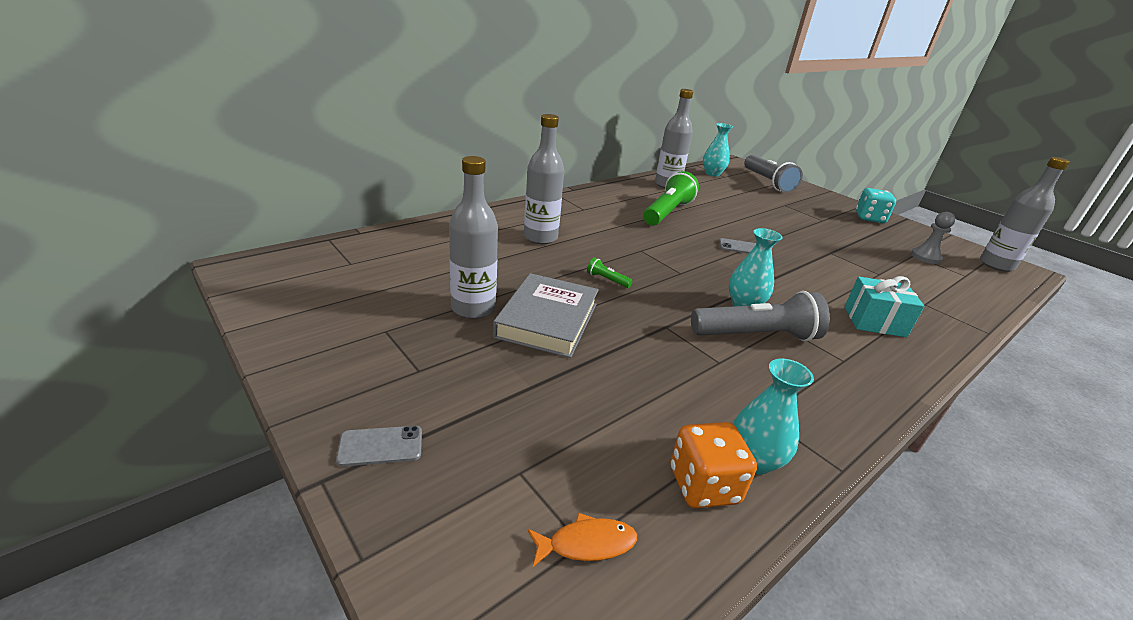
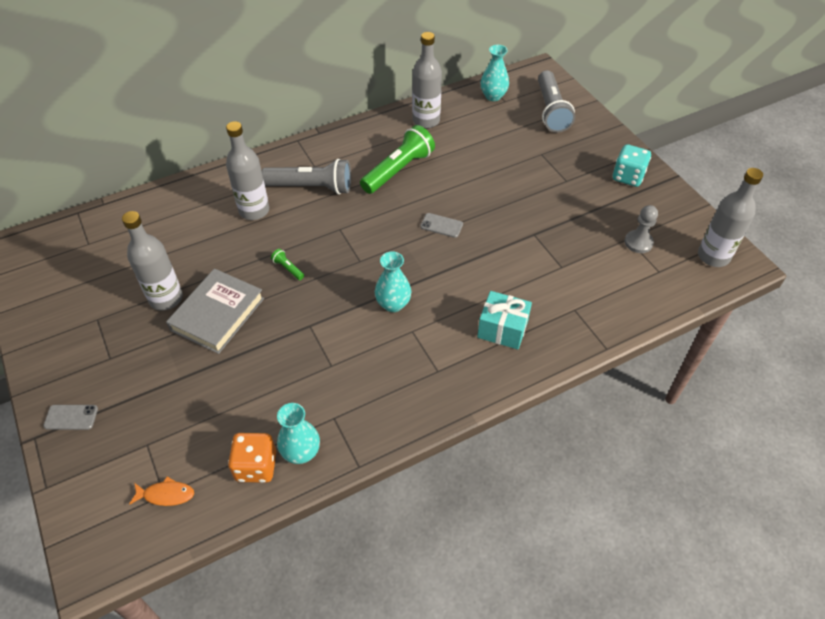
camera: 15 degrees right, 20 degrees up
grey flashlight [691,291,830,342] -> grey flashlight moved to [262,159,351,195]

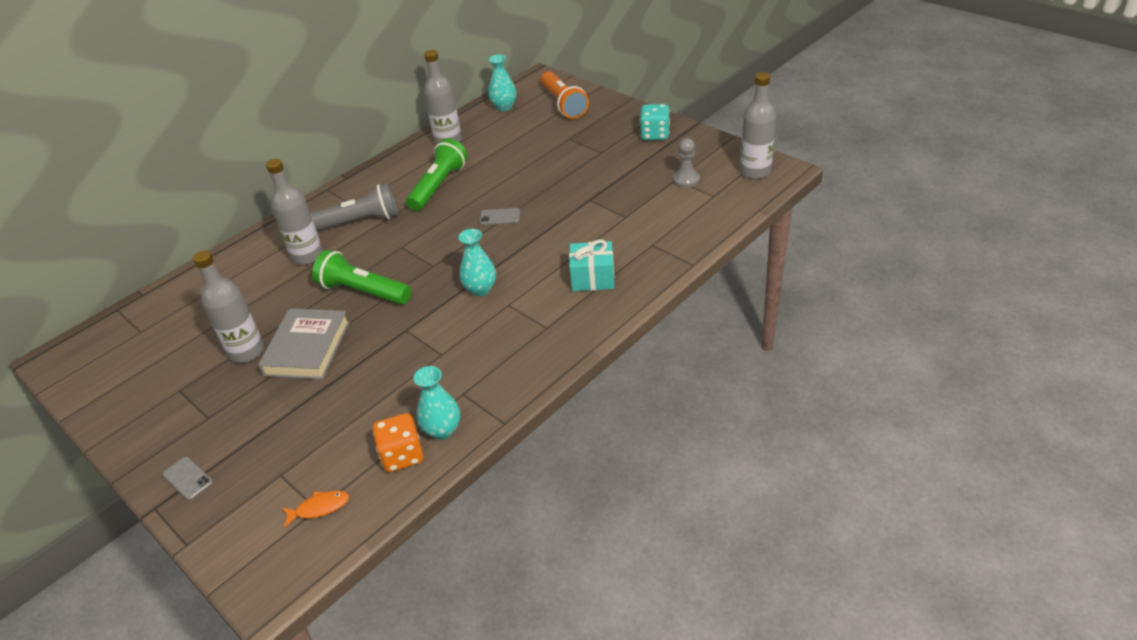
camera: 15 degrees left, 10 degrees down
grey phone [43,405,98,430] -> grey phone turned 60 degrees clockwise [162,457,213,500]
green flashlight [271,249,304,280] -> green flashlight [312,250,411,305], size x2.44
grey flashlight [538,70,575,133] -> orange flashlight [541,71,589,119]

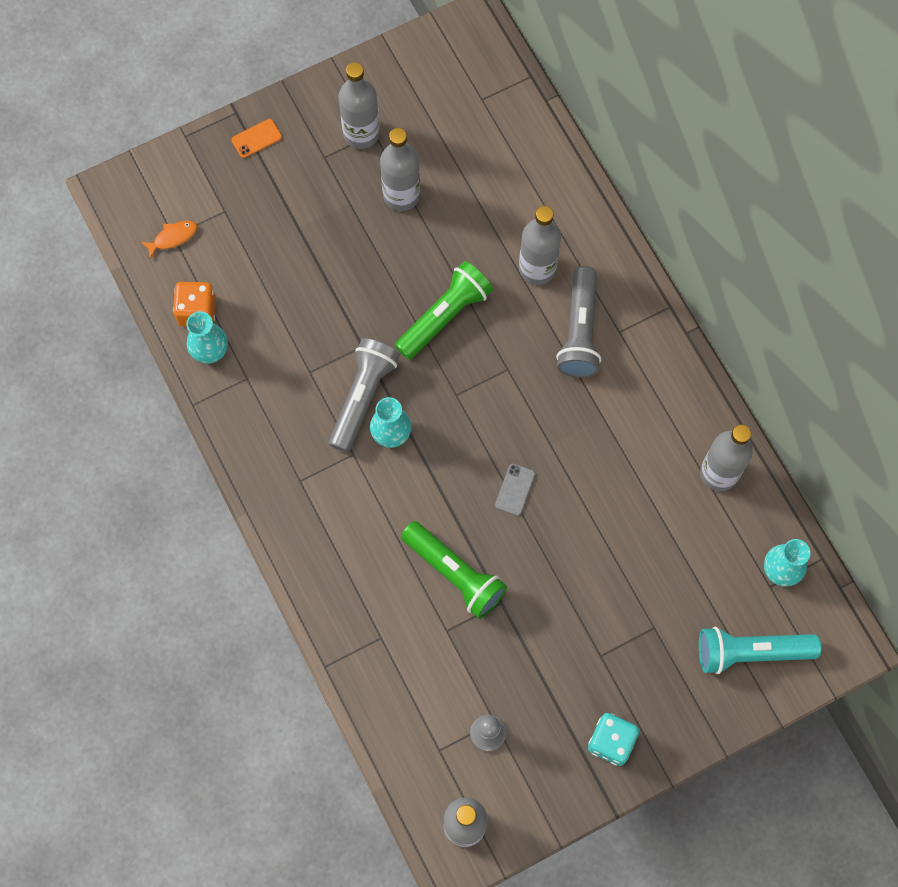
camera: 105 degrees right, 30 degrees up
grey phone [162,457,213,500] -> orange phone [231,119,282,158]
grey book [258,309,350,380] -> none
orange fish [282,491,349,528] -> orange fish turned 120 degrees counterclockwise [141,221,197,259]
green flashlight [406,138,468,211] -> green flashlight moved to [401,521,507,619]
orange flashlight [541,71,589,119] -> turquoise flashlight [699,627,821,674]
turquoise gift [569,239,614,291] -> none
none -> grey flashlight [329,338,400,453]
none -> grey bottle [338,62,380,149]

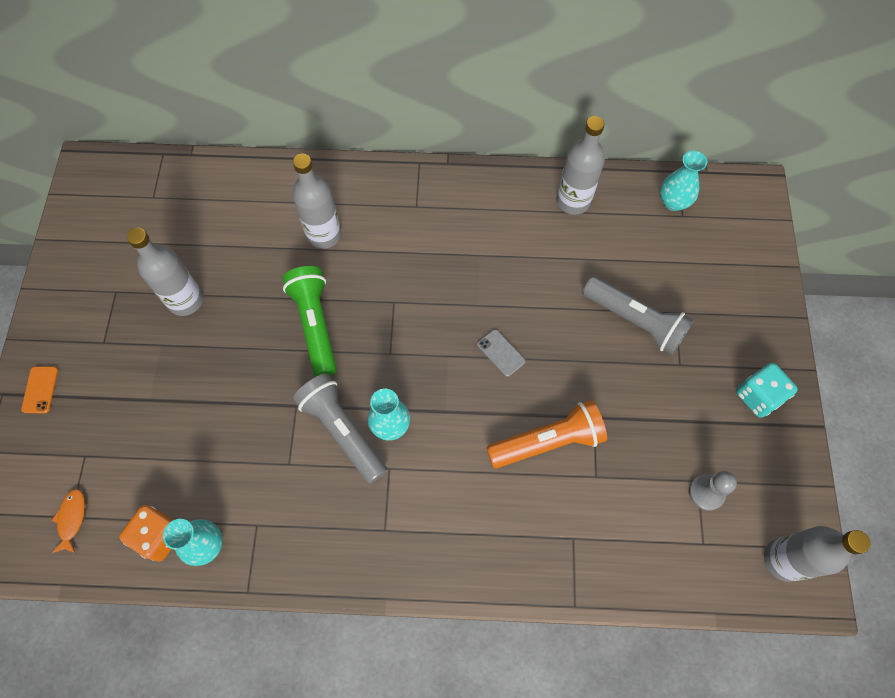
camera: 60 degrees left, 5 degrees down
grey bottle [338,62,380,149] -> none
green flashlight [401,521,507,619] -> orange flashlight [486,400,607,468]
grey flashlight [556,266,601,378] -> grey flashlight moved to [582,276,694,355]
turquoise flashlight [699,627,821,674] -> none

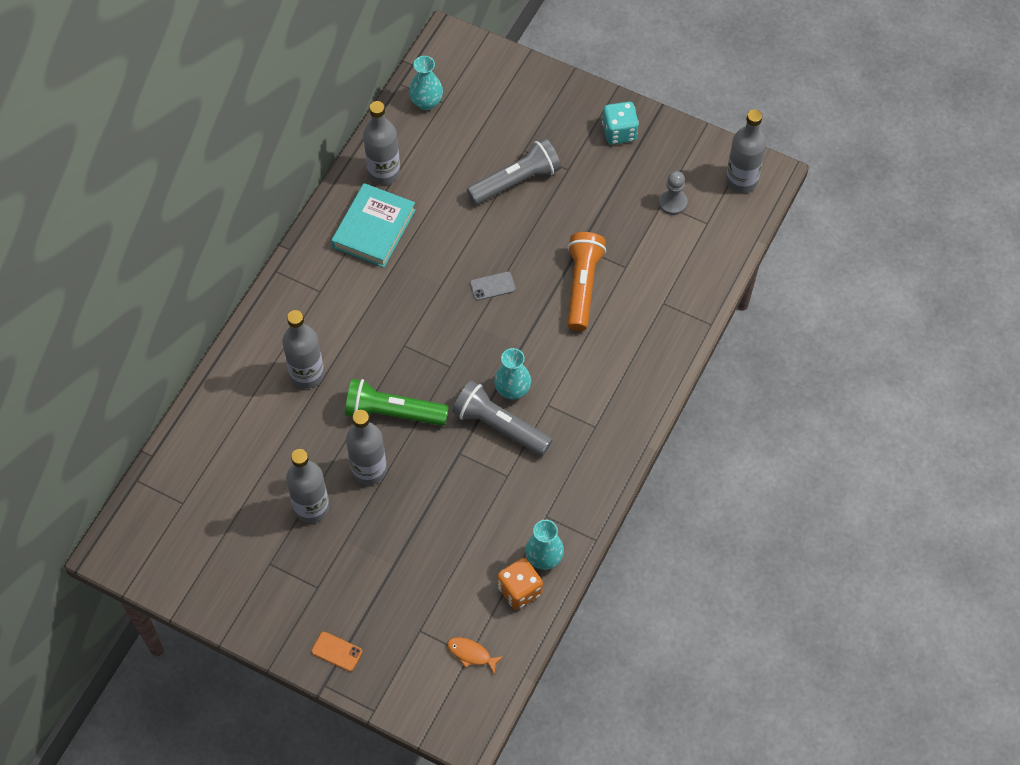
camera: 65 degrees left, 5 degrees down
grey flashlight [293,374,387,484] -> grey flashlight turned 45 degrees clockwise [452,380,552,456]
none -> turquoise book [331,183,416,268]
none -> grey bottle [346,410,387,485]

